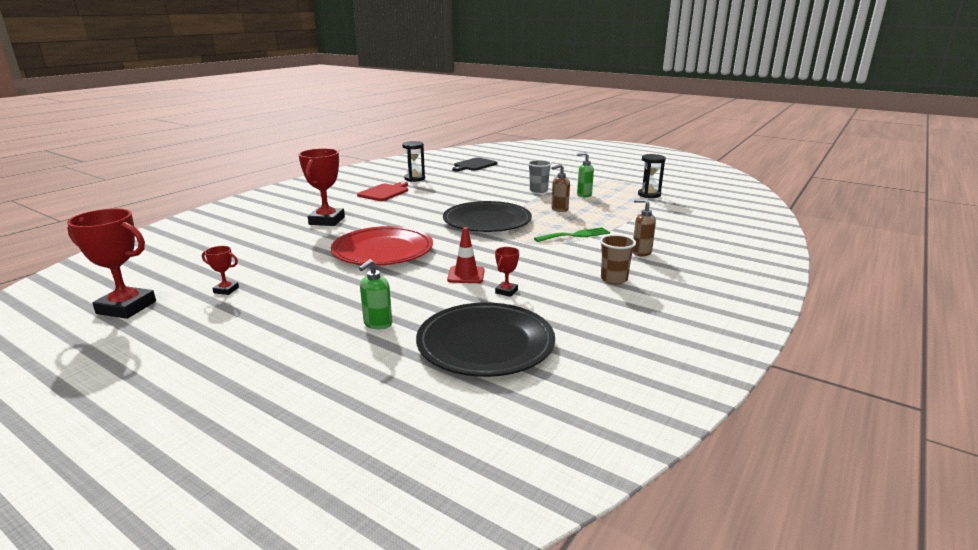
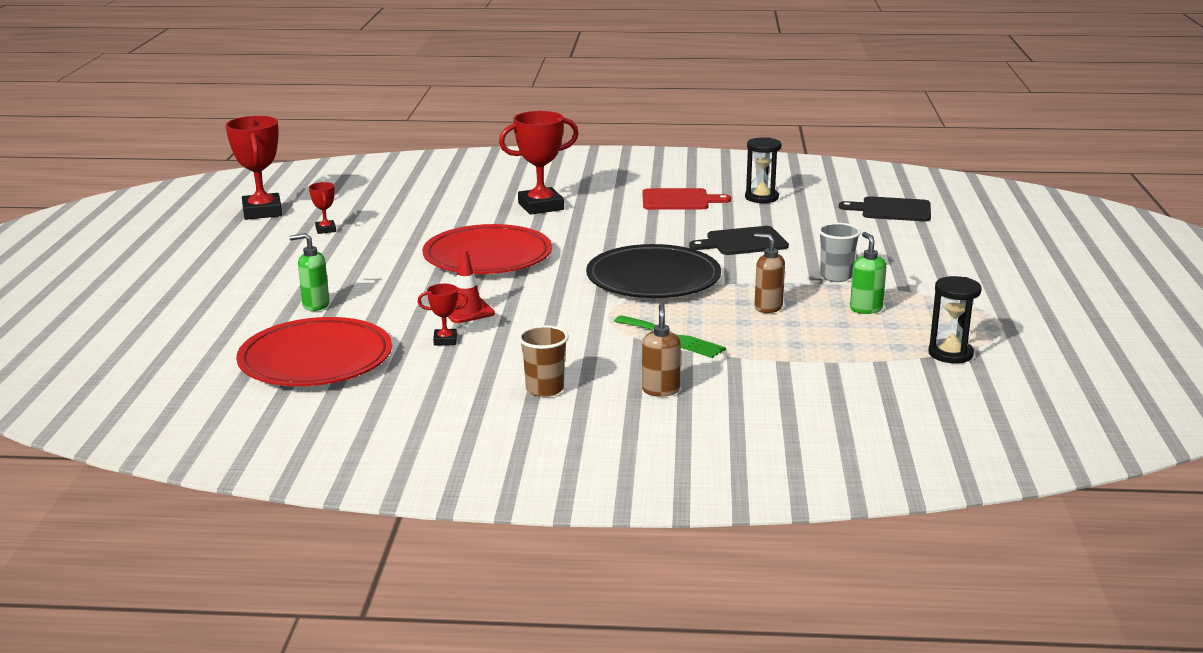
camera: 60 degrees right, 0 degrees up
black plate [416,303,555,377] -> red plate [236,317,392,386]
none -> black cutting board [689,226,789,255]

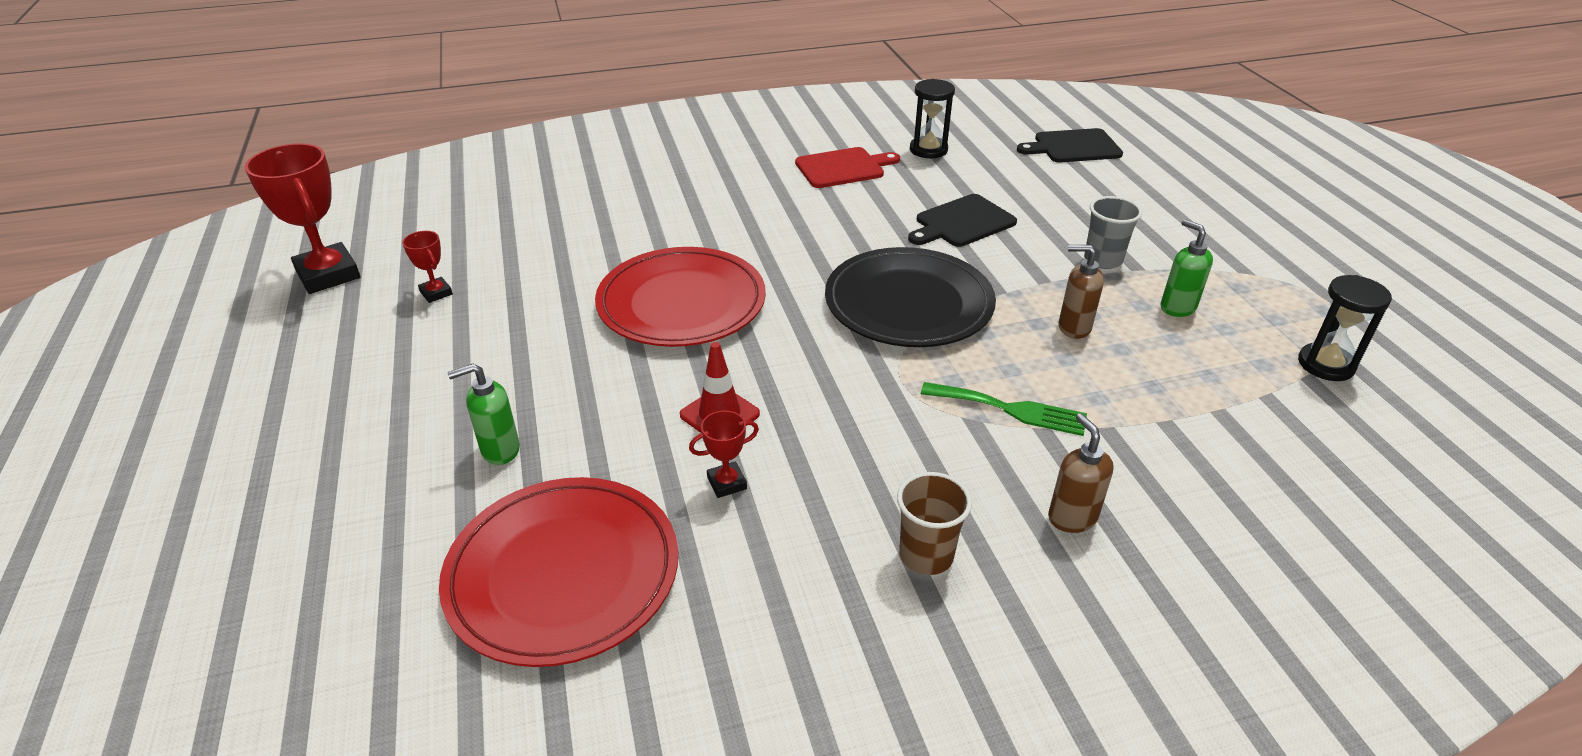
camera: 20 degrees left, 15 degrees up
red trophy [499,111,579,215] -> none

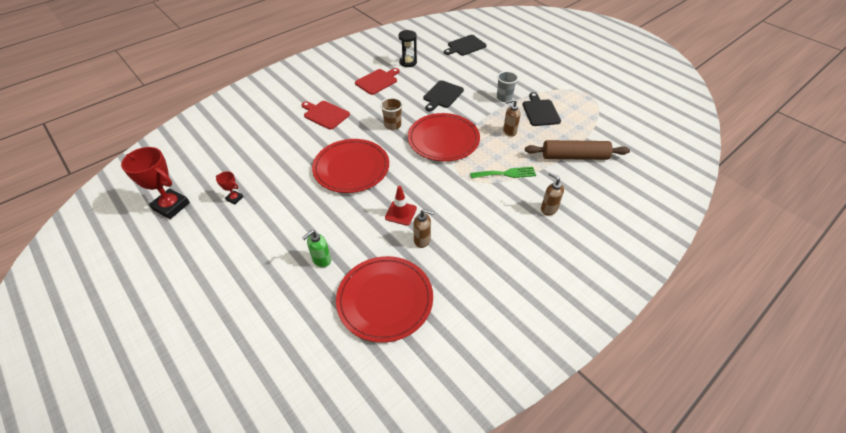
camera: 25 degrees left, 10 degrees up
red trophy [689,410,759,498] -> brown soap dispenser [413,209,434,248]
black plate [825,247,996,347] -> red plate [408,113,480,161]
brown cup [897,472,972,575] -> brown cup moved to [380,98,403,130]
green soap dispenser [1161,219,1213,317] -> black cutting board [522,92,561,126]
black hourglass [1298,275,1392,381] -> none
none -> red cutting board [302,101,350,130]
none -> brown rolling pin [525,140,630,160]

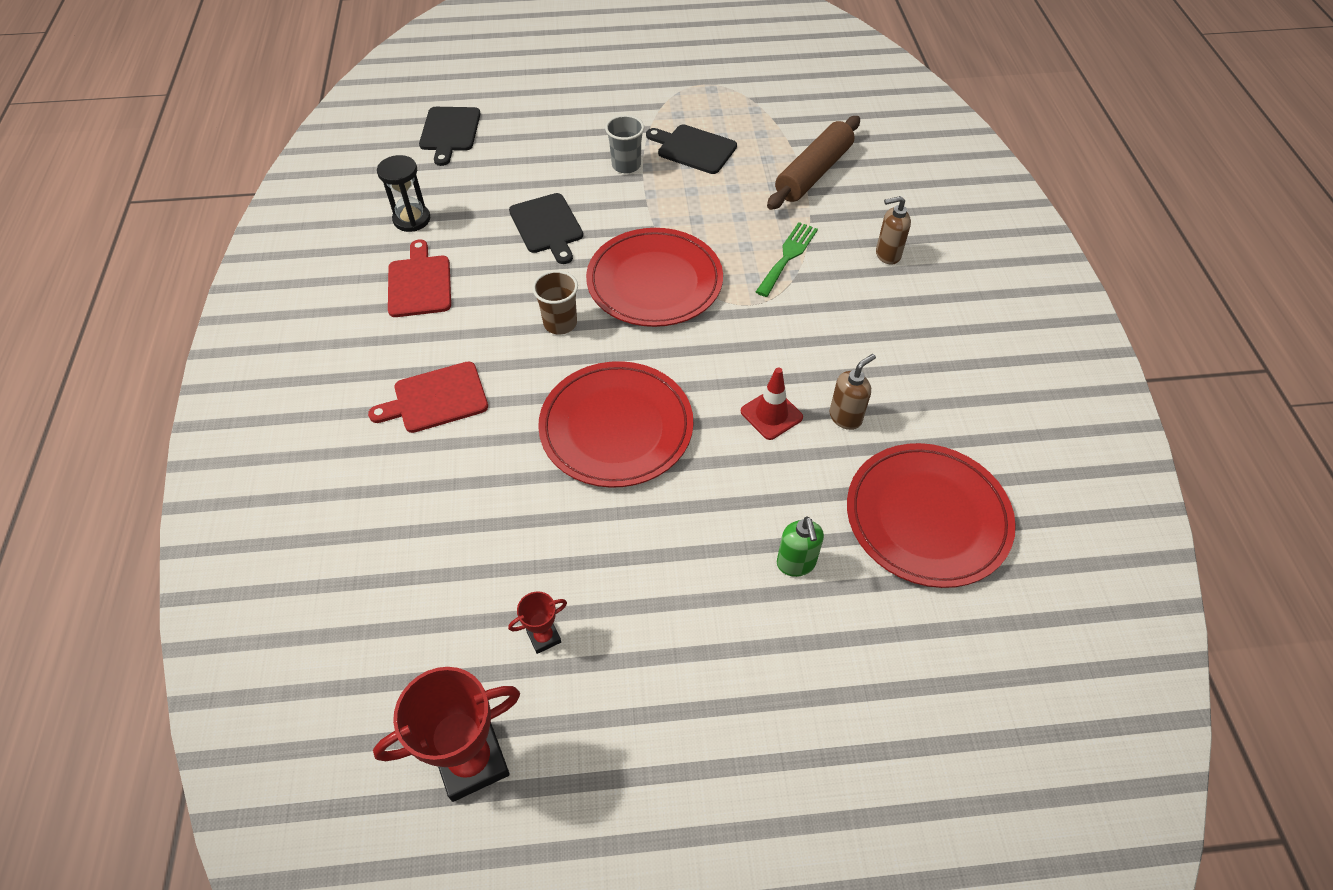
camera: 55 degrees left, 5 degrees up
brown soap dispenser [503,99,521,137] -> none

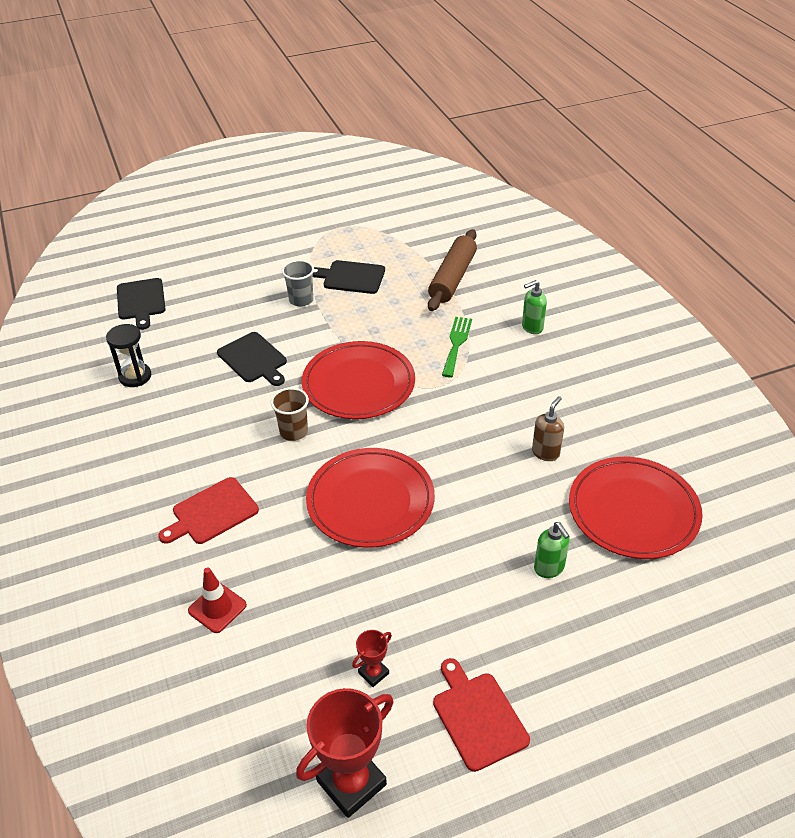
camera: 15 degrees left, 10 degrees down
red cutting board [388,240,451,317] -> red cutting board moved to [433,658,530,772]
red traffic cone [741,367,803,440] -> red traffic cone moved to [188,567,247,633]
brown soap dispenser [876,196,911,265] -> green soap dispenser [522,280,547,334]

